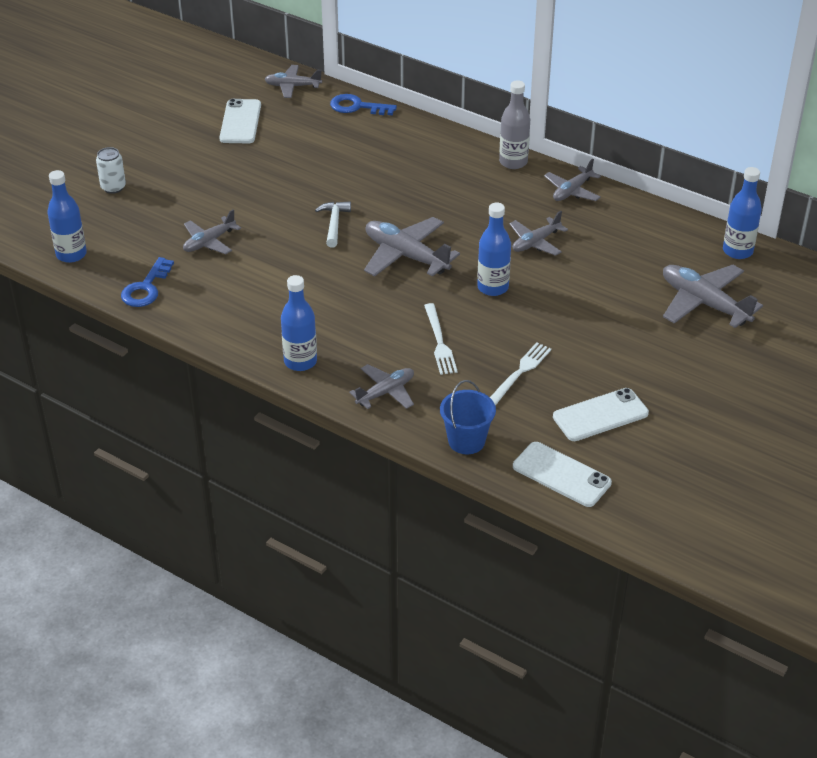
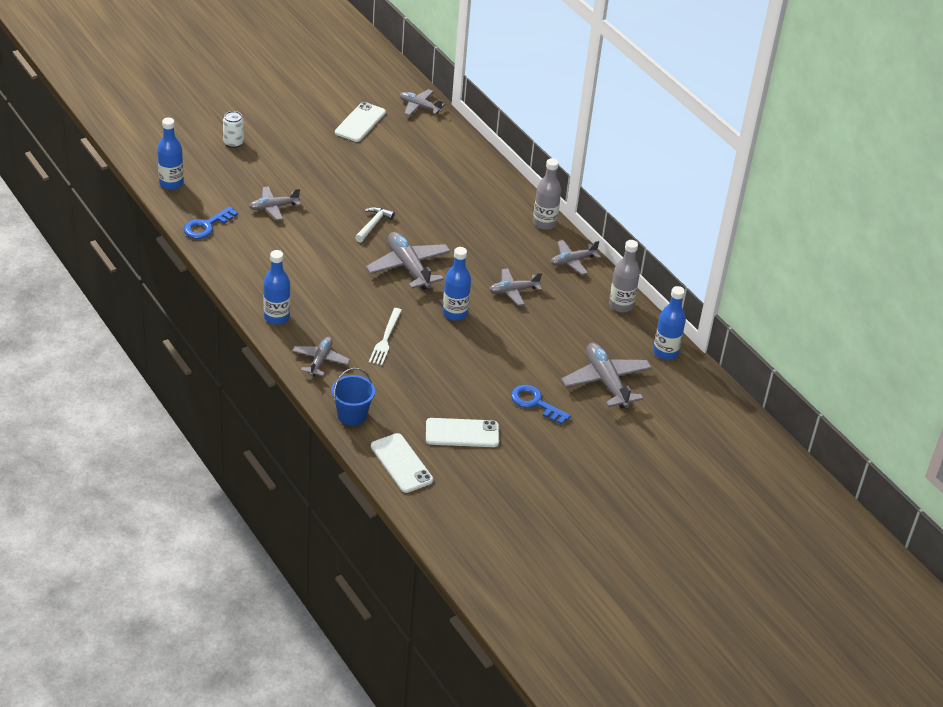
camera: 20 degrees right, 0 degrees up
blue key [330,94,397,115] -> blue key moved to [511,385,571,425]
grey plane [349,364,414,409] -> grey plane turned 60 degrees counterclockwise [292,337,350,377]
white fork [490,342,552,406] -> none
none -> grey bottle [609,240,640,313]

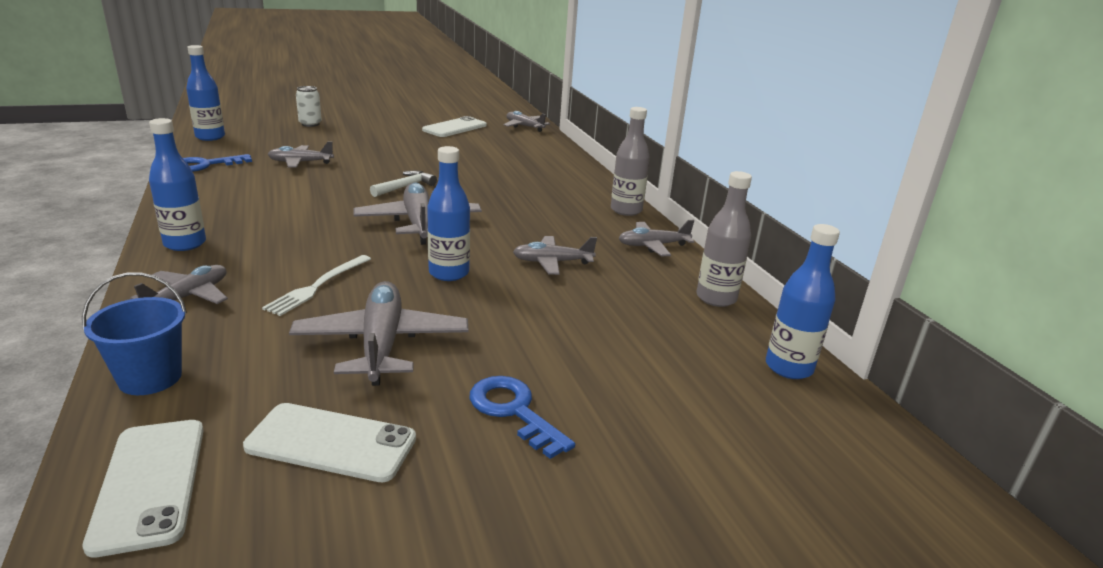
camera: 15 degrees right, 15 degrees down
grey plane [561,342,652,408] -> grey plane moved to [289,281,468,386]

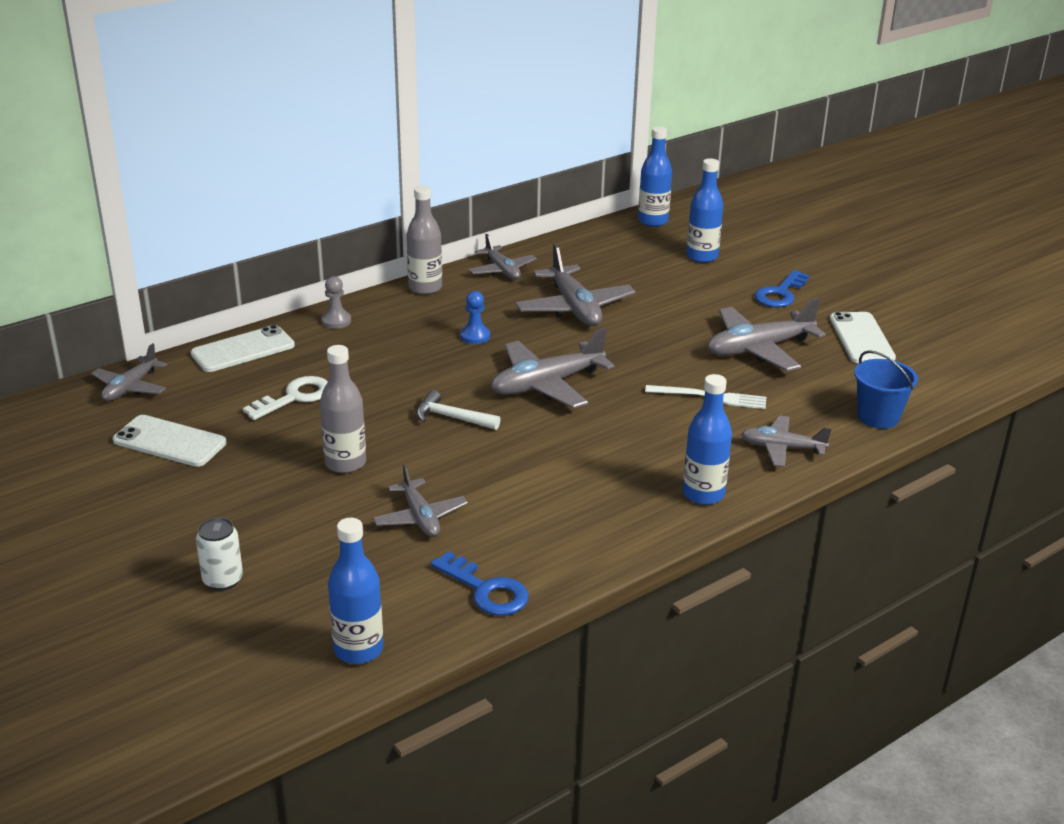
camera: 105 degrees left, 5 degrees up
white phone [83,420,203,558] -> white phone moved to [191,325,295,372]
blue bottle [427,146,470,281] -> blue bottle moved to [686,158,724,263]
grey plane [513,236,597,275] -> grey plane [516,244,636,326], size x1.62
grey bottle [696,171,752,307] -> grey bottle moved to [320,345,366,473]
none -> white key [243,376,328,420]
none -> grey pawn [321,276,351,329]
none -> blue pawn [460,291,490,344]

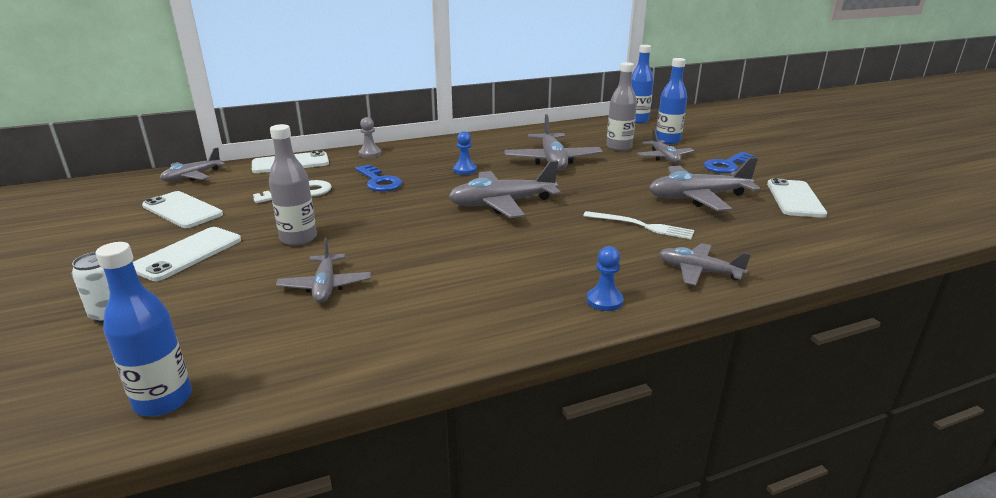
camera: 15 degrees right, 5 degrees down
grey bottle [407,186,442,295] -> grey bottle moved to [606,62,637,151]
white hammer [416,390,500,430] -> none
blue key [431,551,529,616] -> blue key moved to [355,164,403,192]
grey plane [469,234,537,280] -> grey plane moved to [637,129,694,163]
blue bottle [683,374,732,505] -> blue pawn [587,246,623,311]
blue bucket [854,350,918,429] -> none
none -> white phone [133,227,241,281]

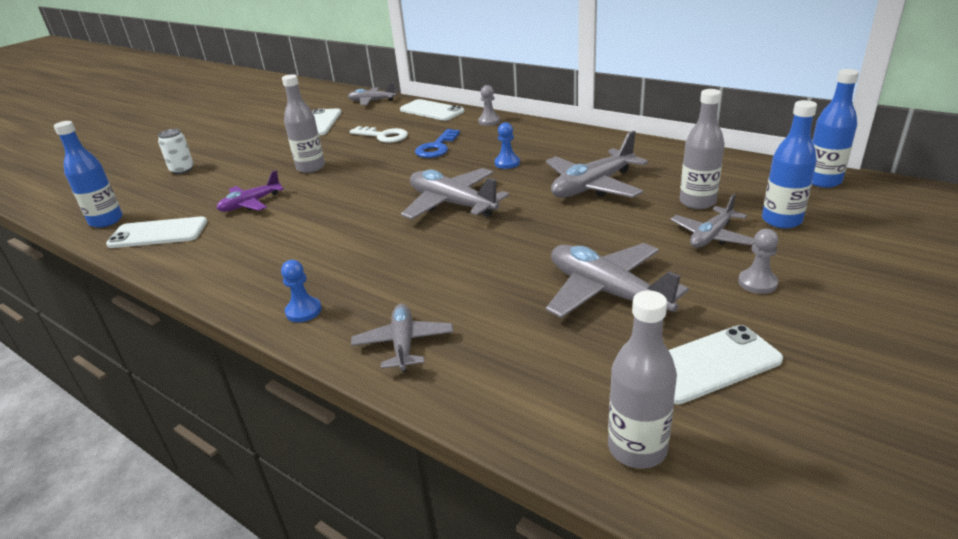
camera: 60 degrees right, 5 degrees up
white phone [133,227,241,281] -> white phone moved to [106,216,207,248]
grey plane [276,238,371,303] -> purple plane [216,170,284,212]
white fork [583,211,694,239] -> none
blue key [704,152,755,173] -> grey pawn [738,229,779,294]
none -> grey bottle [608,290,677,469]

